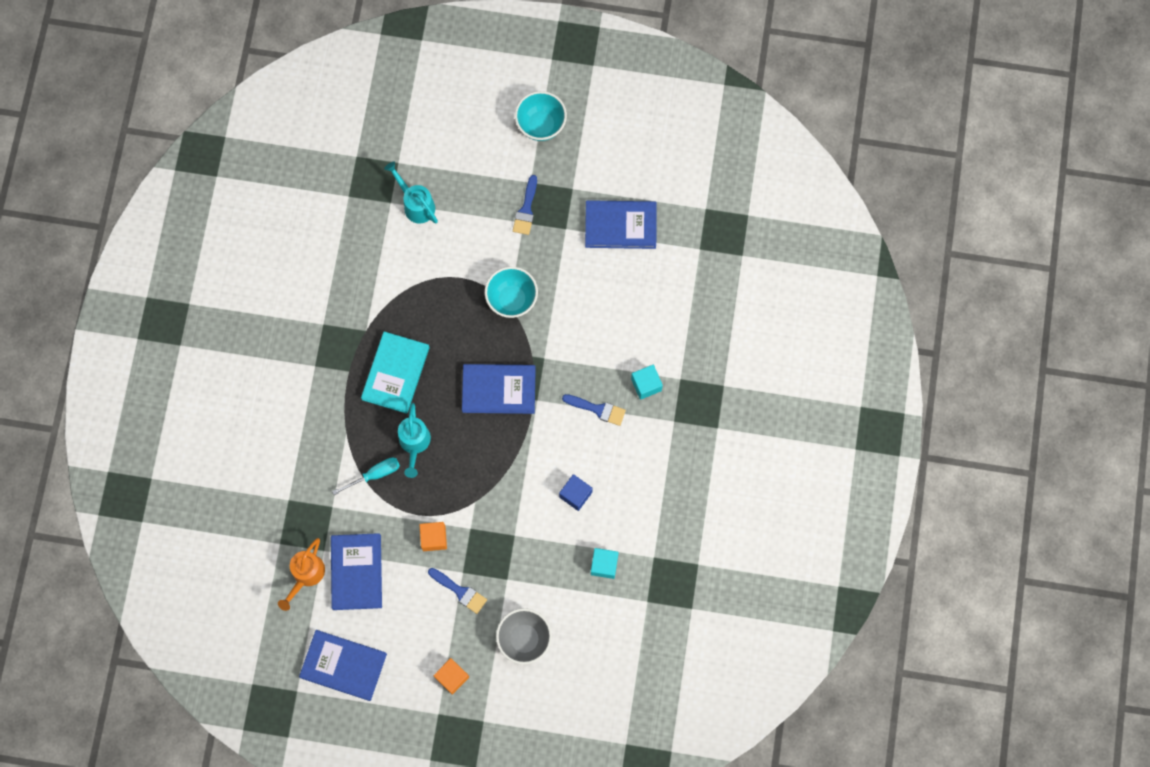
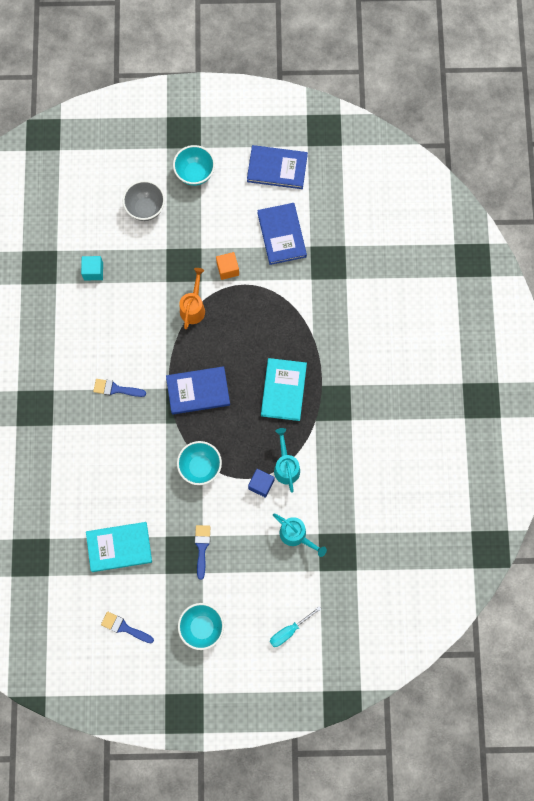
camera: 170 degrees right, 0 degrees up
orange watering can [278,538,325,611] -> orange watering can moved to [179,268,205,329]
turquoise screwdriver [332,458,400,495] -> turquoise screwdriver moved to [270,606,321,647]
turquoise watering can [398,403,431,478] -> turquoise watering can moved to [274,428,300,493]
blue brush [428,568,487,614] -> blue brush moved to [101,612,154,643]
orange cube [434,658,469,695] -> turquoise bowl [173,145,215,186]
blue cube [559,474,593,511] -> blue cube moved to [248,469,275,498]
blue book [585,200,657,249] -> turquoise book [86,522,152,572]
turquoise cube [631,365,663,400] -> none

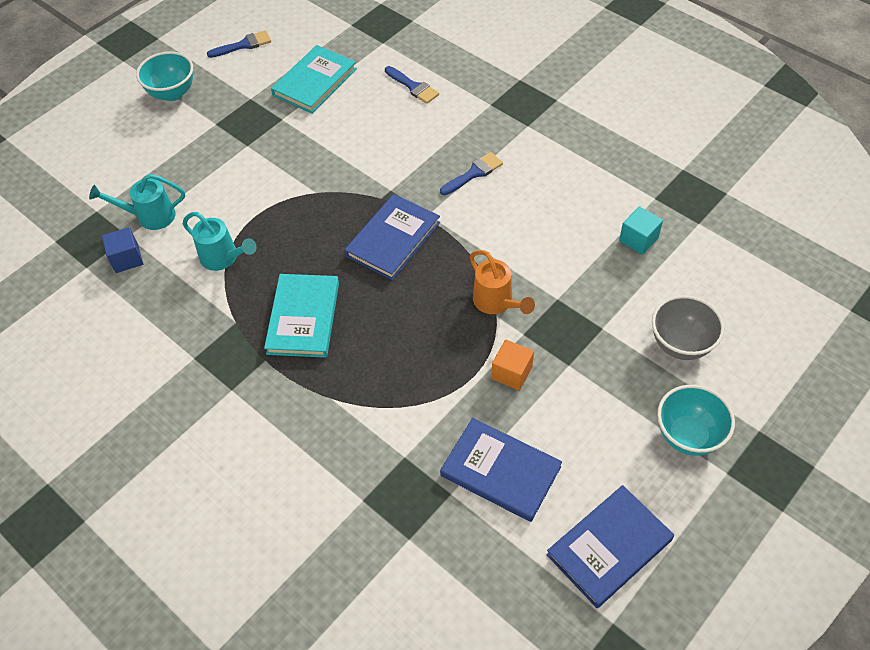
camera: 135 degrees right, 20 degrees down
turquoise bowl [177,441,222,485] -> none
blue brush [195,525,210,580] -> blue brush moved to [385,66,439,104]
blue cube [248,469,275,498] -> blue cube moved to [102,227,143,273]
turquoise book [261,358,307,421] -> turquoise book turned 45 degrees clockwise [264,274,339,358]
turquoise screwdriver [270,606,321,647] -> none

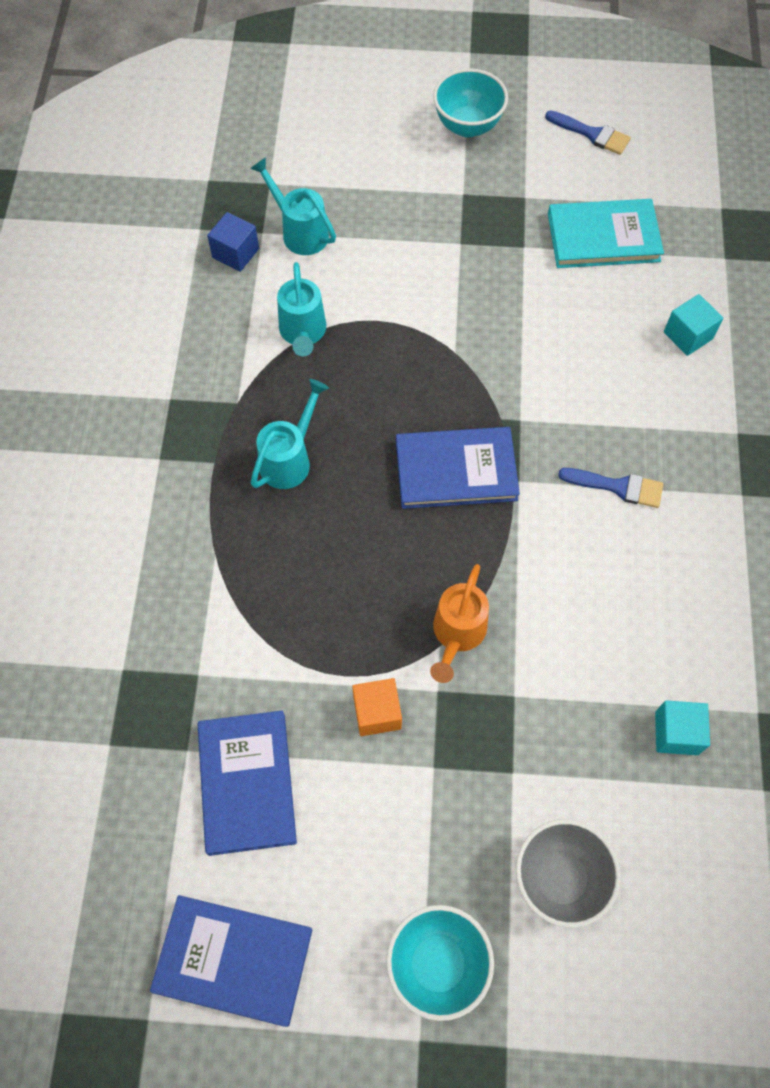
camera: 50 degrees right, 10 degrees up
turquoise book [264,274,339,358] -> turquoise watering can [251,379,329,489]
blue brush [385,66,439,104] -> turquoise cube [664,294,723,356]

